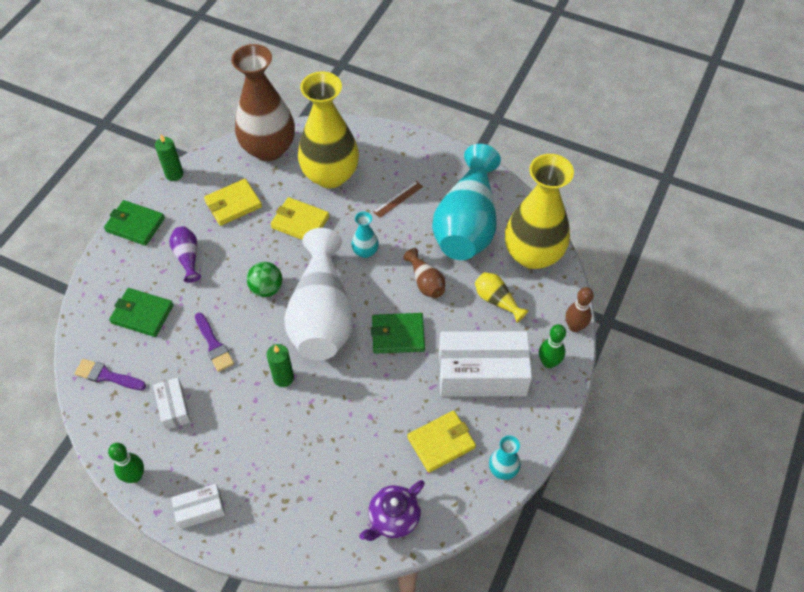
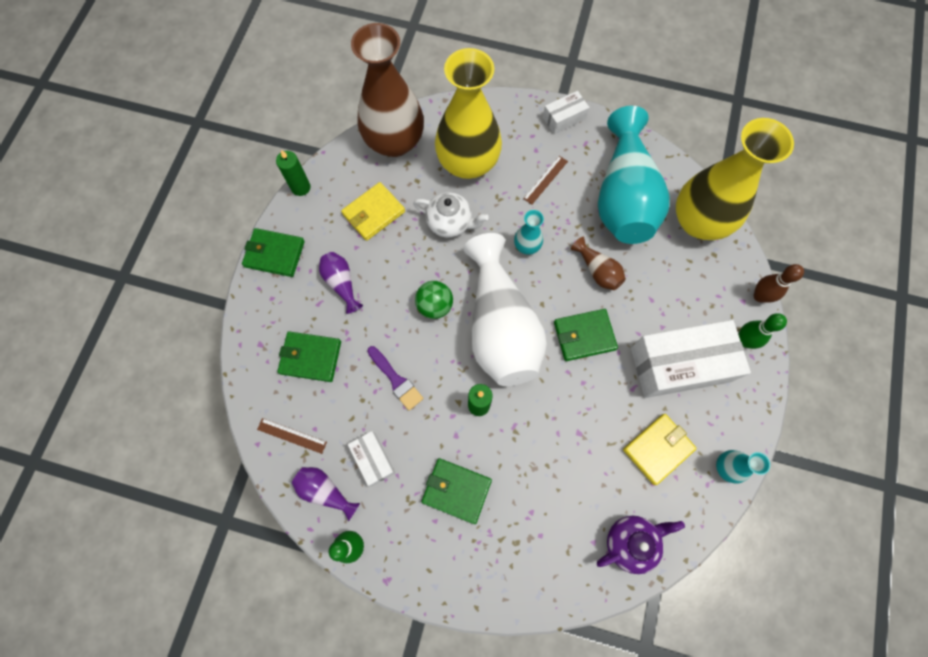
camera: 10 degrees left, 15 degrees up
purple brush [75,359,146,390] -> brown ruler [257,418,327,454]
white box [171,484,226,529] -> white box moved to [543,91,590,134]
yellow wallet [271,197,329,240] -> white teapot [413,192,489,238]
purple teapot [359,480,425,541] -> purple teapot turned 150 degrees counterclockwise [597,516,685,574]
yellow vase [475,272,529,323] -> none
none -> purple vase [292,467,360,522]
none -> green wallet [421,458,492,524]

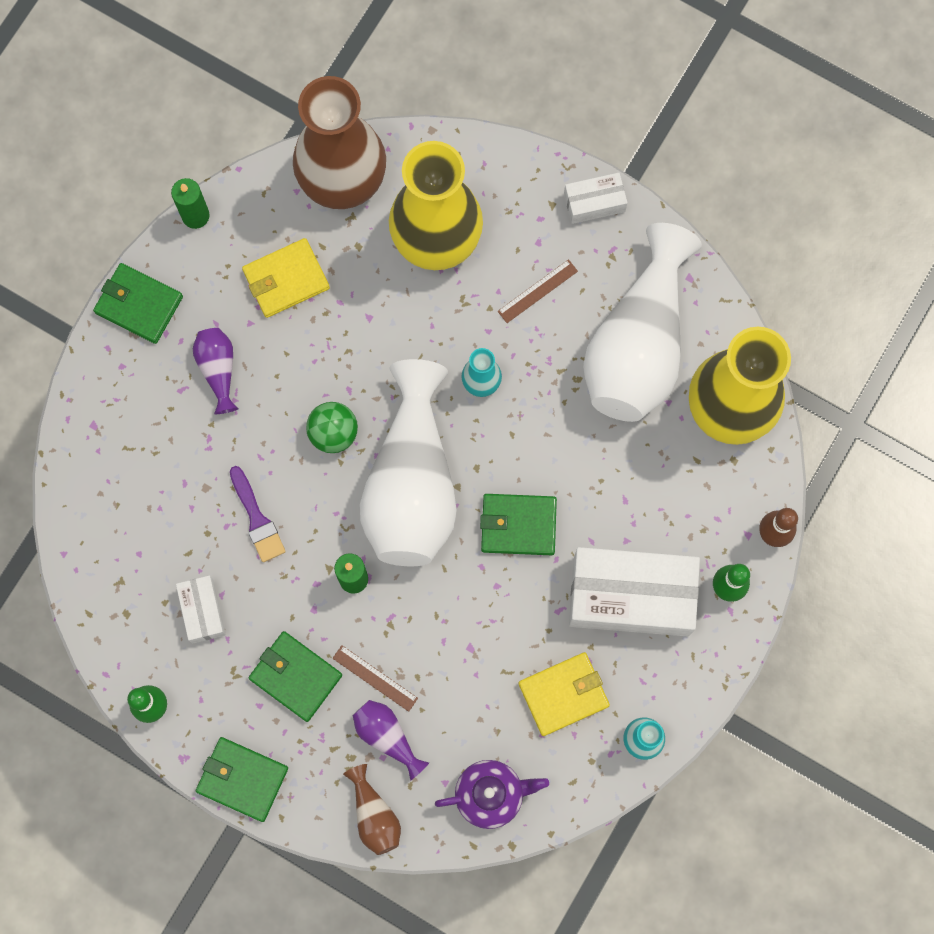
camera: 15 degrees right, 5 degrees up
brown ruler [257,418,327,454] -> brown ruler moved to [332,645,418,712]
green wallet [277,331,341,382] -> green wallet moved to [196,737,288,822]
purple vase [292,467,360,522] -> purple vase moved to [353,700,429,781]
white teapot [413,192,489,238] -> none
brown vase [571,237,626,290] -> brown vase moved to [343,764,401,855]
turquoise vase [598,106,670,244] -> white vase [583,223,702,422]

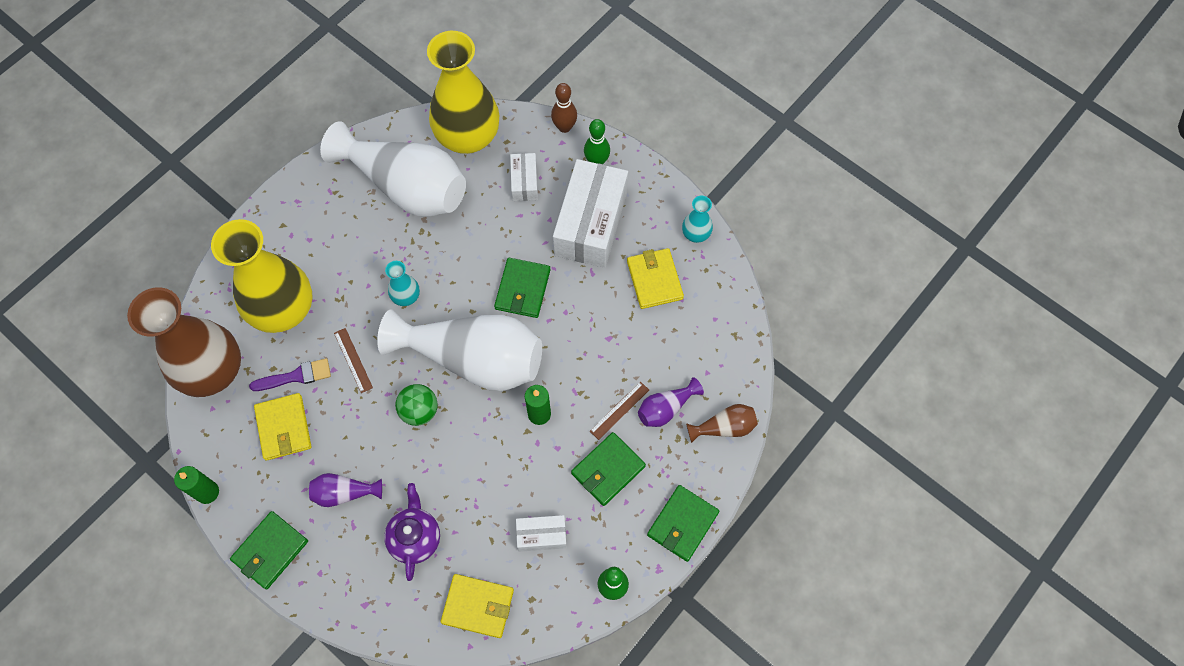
camera: 80 degrees left, 10 degrees down
purple brush [230,466,286,562] -> purple brush moved to [249,358,331,391]
purple teapot [435,760,549,829] -> purple teapot moved to [384,483,440,581]
brown ruler [498,259,578,323] -> brown ruler moved to [334,328,373,393]
white box [564,173,628,224] -> white box moved to [510,153,538,201]
none -> yellow wallet [441,574,514,638]

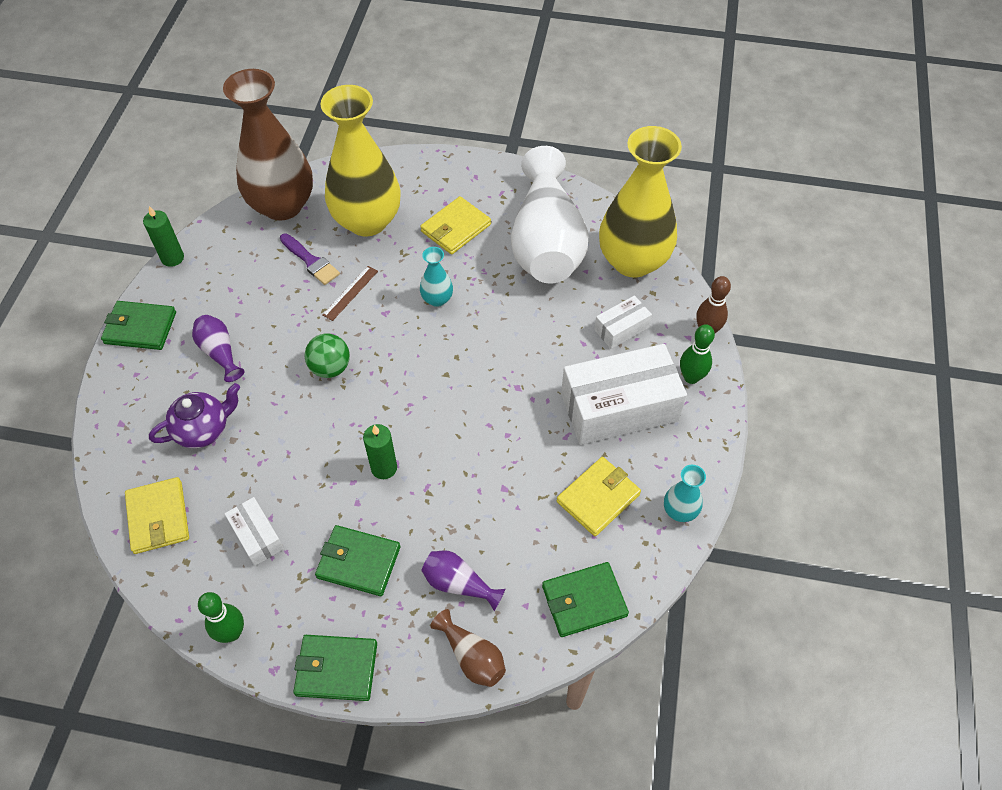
camera: 60 degrees right, 10 degrees down
yellow wallet [254,393,311,461] -> yellow wallet moved to [420,196,491,255]
white vase [377,309,542,391] -> none
green wallet [494,258,550,318] -> green wallet moved to [542,562,629,637]
brown ruler [590,382,649,440] -> none

